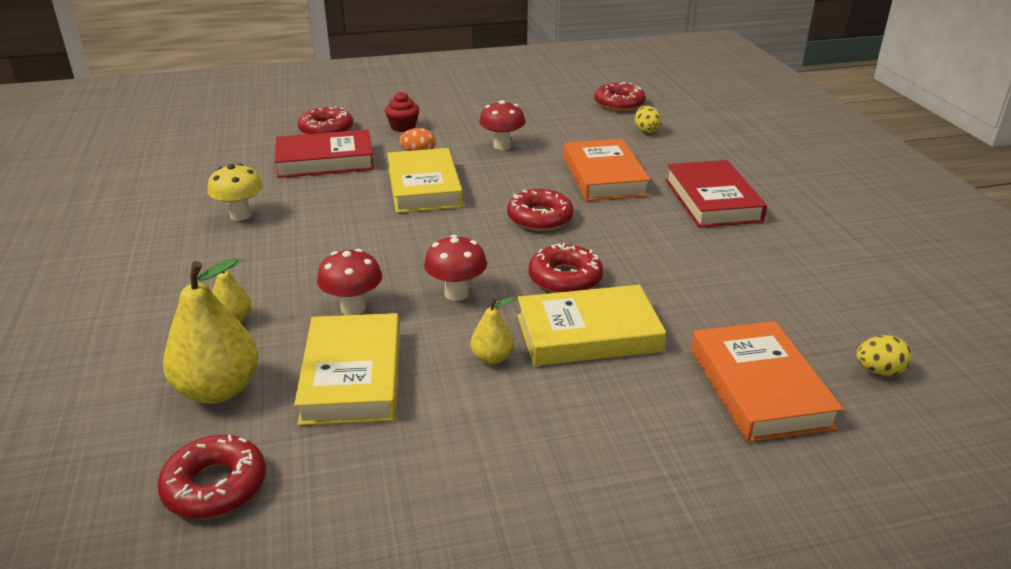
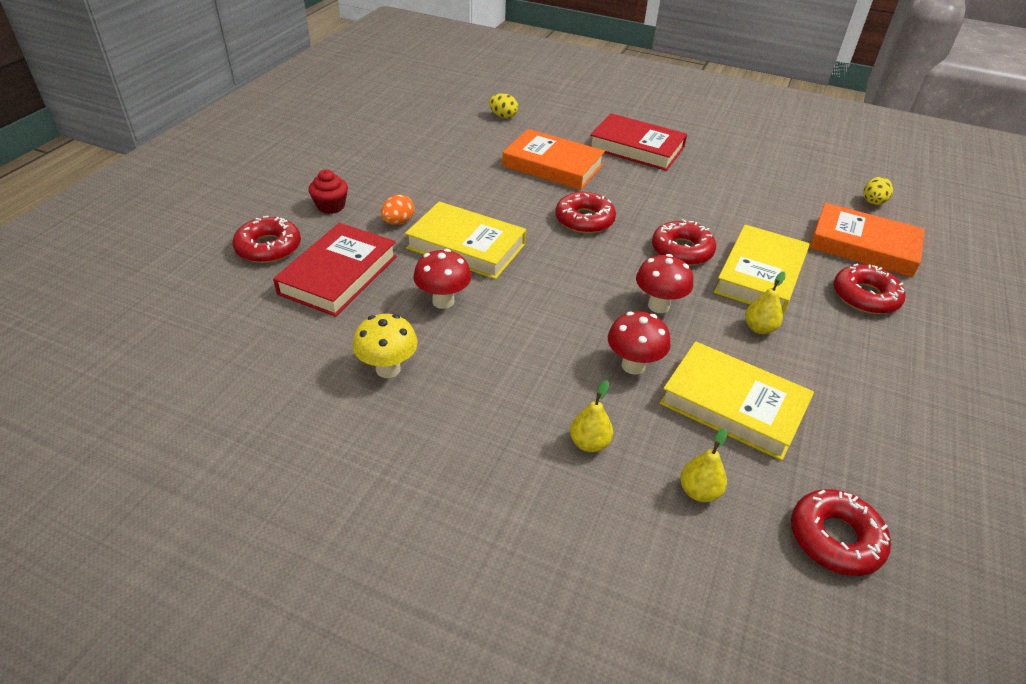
camera: 55 degrees left, 10 degrees up
yellow pear [163,258,259,404] -> yellow pear [680,428,728,502], size x0.51
red mushroom [479,100,525,150] -> red mushroom moved to [413,249,471,309]
red donut [594,82,646,111] -> red donut moved to [833,264,906,314]

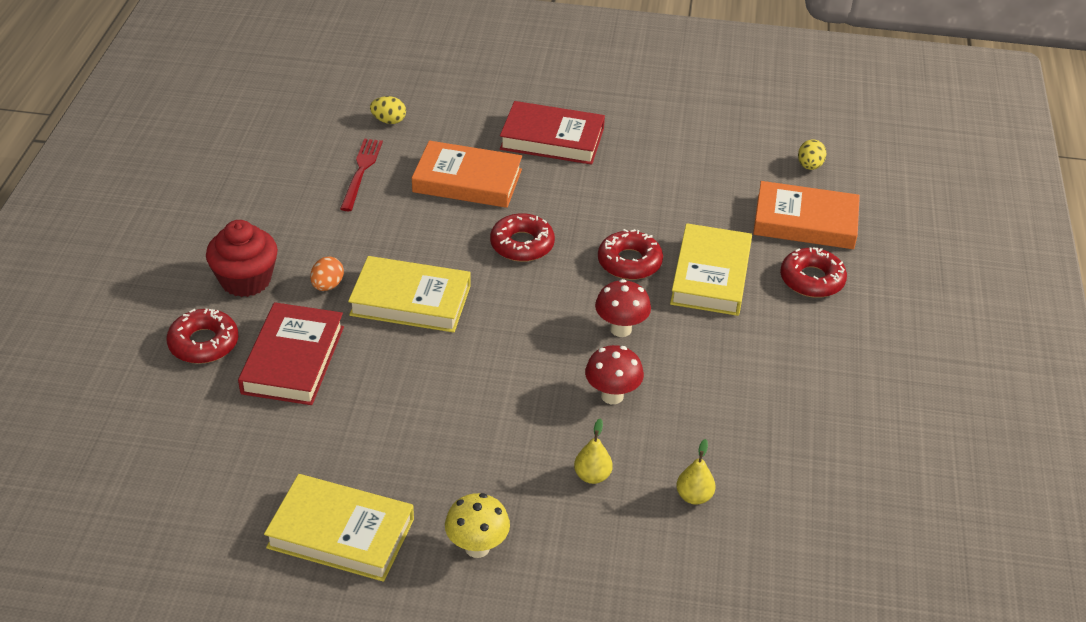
camera: 15 degrees left, 0 degrees up
red cupcake [309,169,348,214] -> red cupcake [206,220,278,297], size x1.64
yellow mushroom [353,314,418,378] -> yellow mushroom moved to [445,493,510,558]
red mushroom [413,249,471,309] -> none
yellow book [660,341,814,461] -> yellow book moved to [264,474,414,582]
yellow pear [745,272,786,334] -> none
red donut [791,489,891,576] -> none
none -> red fork [340,139,383,211]

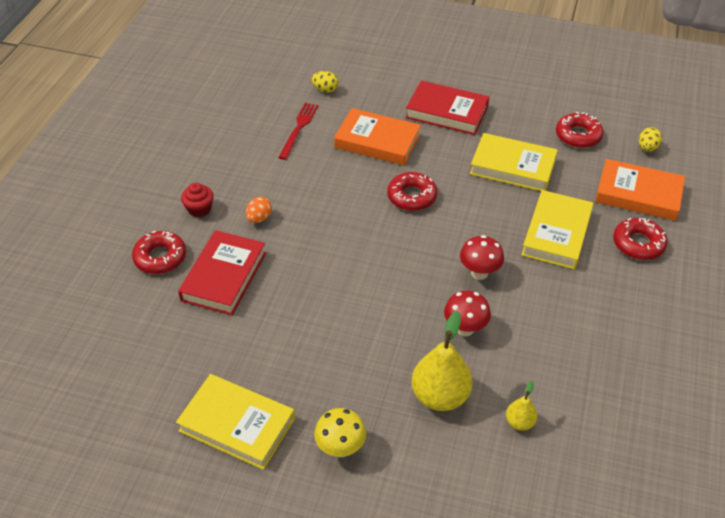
camera: 10 degrees right, 5 degrees up
red cupcake [206,220,278,297] -> red cupcake [181,183,214,217], size x0.61
yellow book [348,256,471,333] -> yellow book moved to [470,133,558,191]
yellow pear [574,418,613,484] -> yellow pear [411,311,473,411], size x1.96
red donut [598,229,663,280] -> red donut moved to [556,112,604,148]

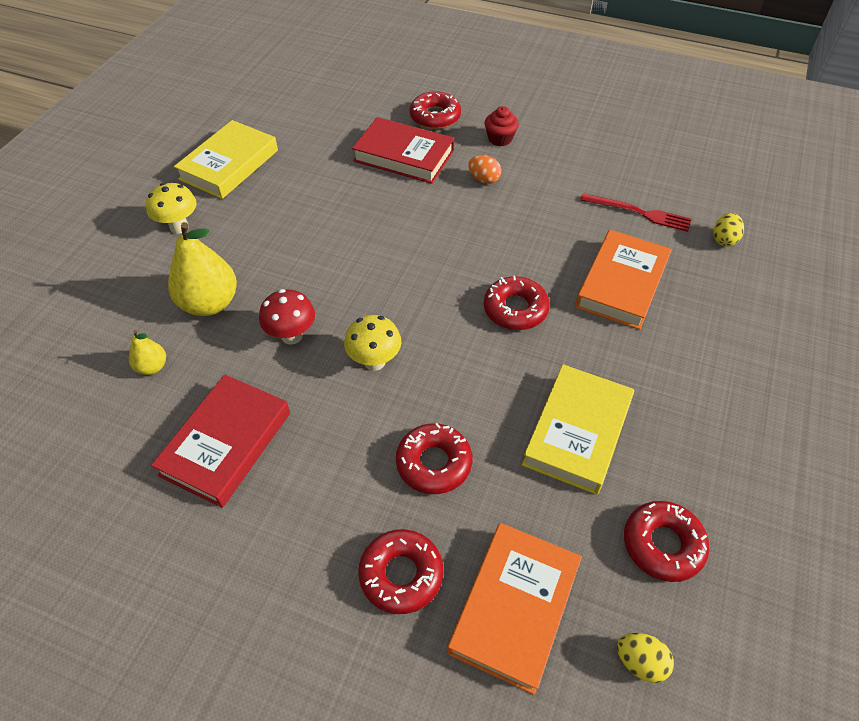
camera: 95 degrees right, 5 degrees up
red book [406,81,489,135] -> red book moved to [151,374,290,508]
red mushroom [460,235,504,280] -> yellow mushroom [344,315,401,371]
yellow book [521,190,594,270] -> red donut [396,423,473,494]

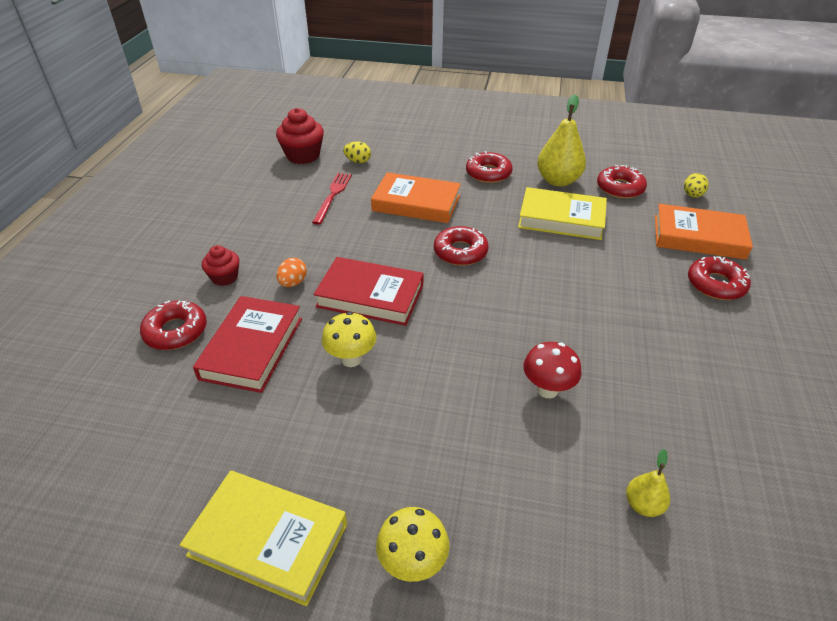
camera: 100 degrees left, 10 degrees down
red book [151,374,290,508] -> red book moved to [313,257,423,326]
yellow pear [168,222,237,316] -> yellow pear moved to [537,94,586,187]
yellow mushroom [344,315,401,371] -> yellow mushroom moved to [322,312,376,367]
red donut [396,423,473,494] -> red donut moved to [466,151,513,183]
none -> red cupcake [276,108,324,164]

